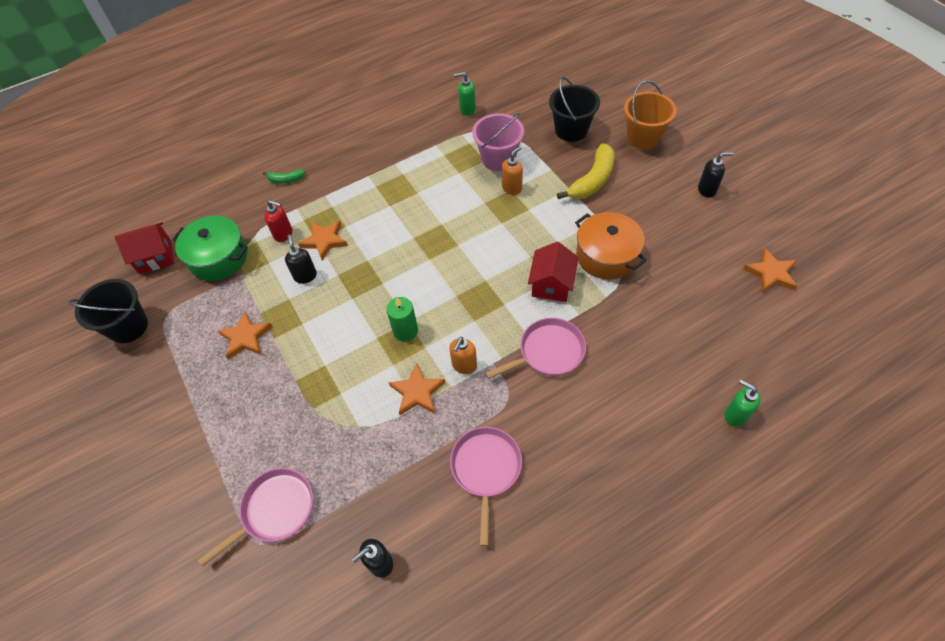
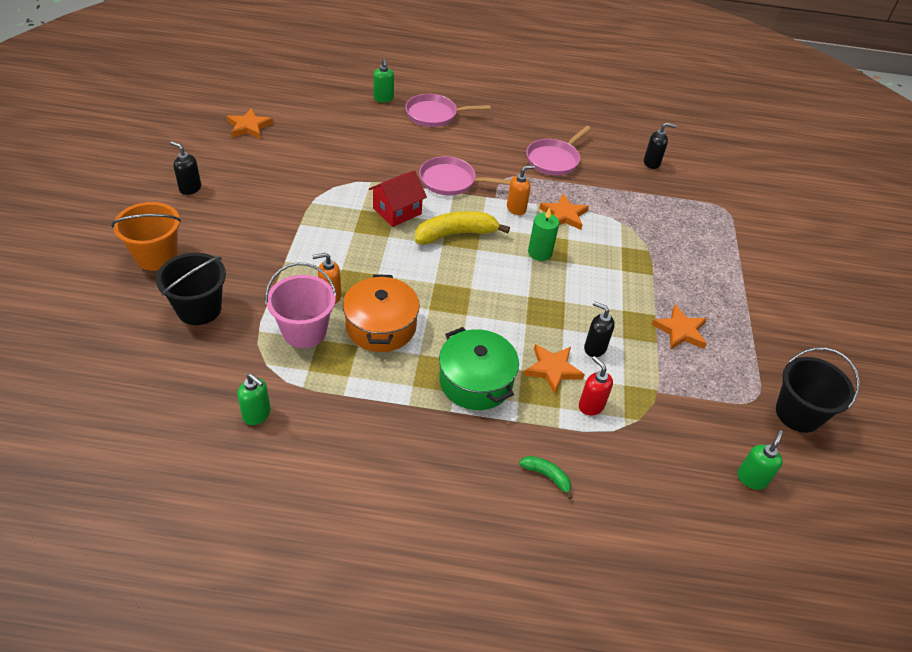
camera: 150 degrees left, 10 degrees down
red house [115,222,174,274] -> green soap dispenser [738,430,783,490]
green pot [172,216,248,281] -> green pot moved to [439,327,519,410]
pink pan [198,468,313,567] -> pink pan moved to [405,94,491,127]
black soap dispenser [285,235,317,284] -> black soap dispenser turned 105 degrees clockwise [584,301,615,357]
yellow banana [557,143,615,199] -> yellow banana moved to [415,211,510,244]
orange pot [575,212,647,280] -> orange pot moved to [343,274,420,352]

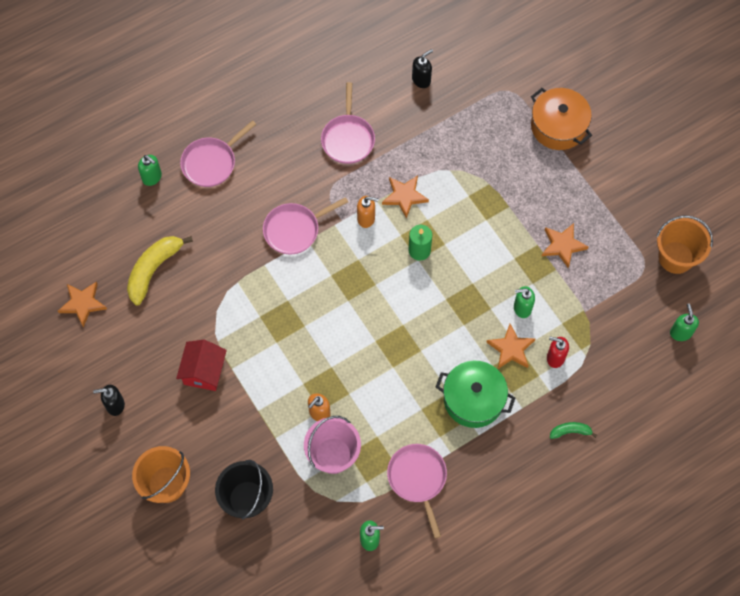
camera: 35 degrees left, 20 degrees up
orange pot [343,274,420,352] -> orange pot moved to [531,88,592,150]
red house [369,171,427,227] -> red house moved to [176,340,227,391]
yellow banana [415,211,510,244] -> yellow banana moved to [127,236,193,306]
orange soap dispenser [507,165,535,215] -> orange soap dispenser turned 75 degrees clockwise [357,196,379,228]
black soap dispenser [584,301,615,357] -> green soap dispenser [514,286,535,318]
black bucket [776,347,860,433] -> orange bucket [656,215,713,274]
none -> pink pan [387,444,447,538]

